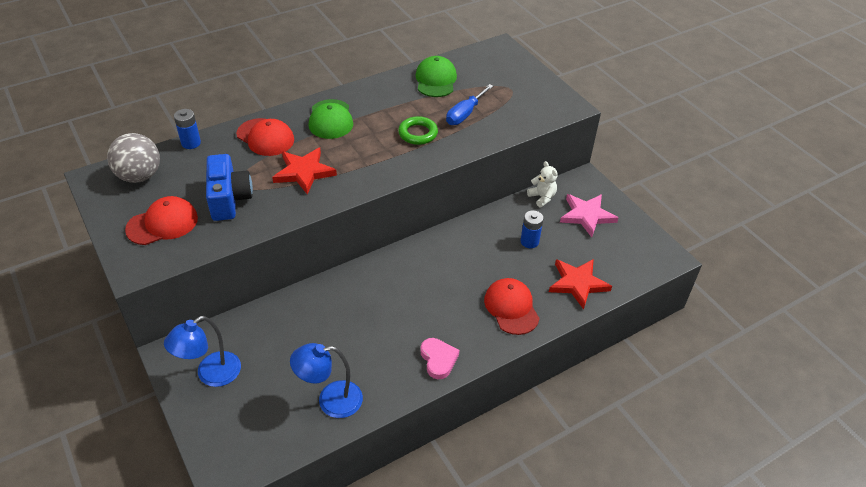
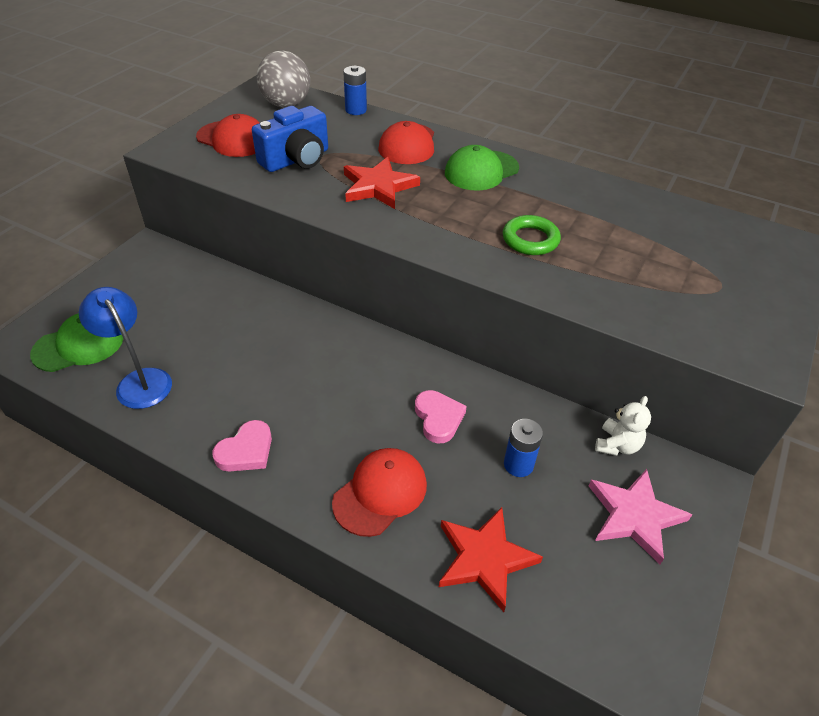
camera: 60 degrees right, 0 degrees up
blue lamp [164,316,241,387] -> none
green cap [416,56,457,97] -> green cap moved to [30,313,123,372]
blue screwdriver [446,84,493,125] -> none
none -> pink heart [415,390,467,443]

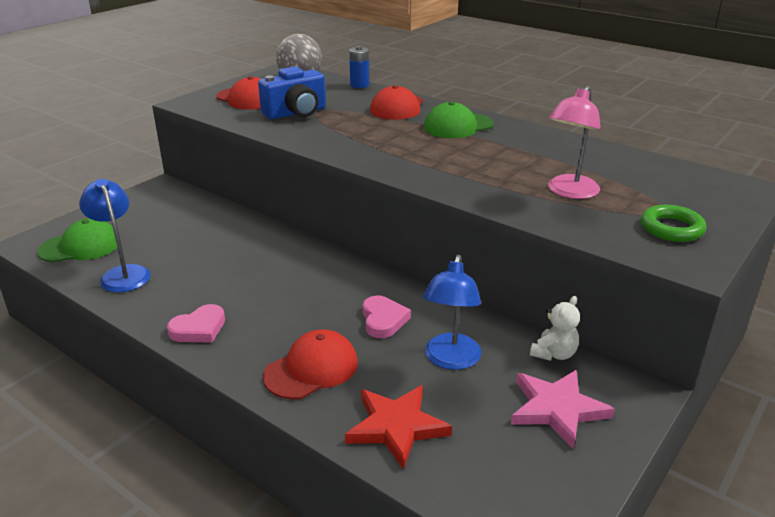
camera: 10 degrees right, 15 degrees down
red star [344,157,420,209] -> none
green ring [503,215,561,255] -> green ring moved to [641,205,707,242]
blue battery [504,419,543,477] -> blue lamp [423,254,481,370]
none -> pink lamp [548,86,601,199]

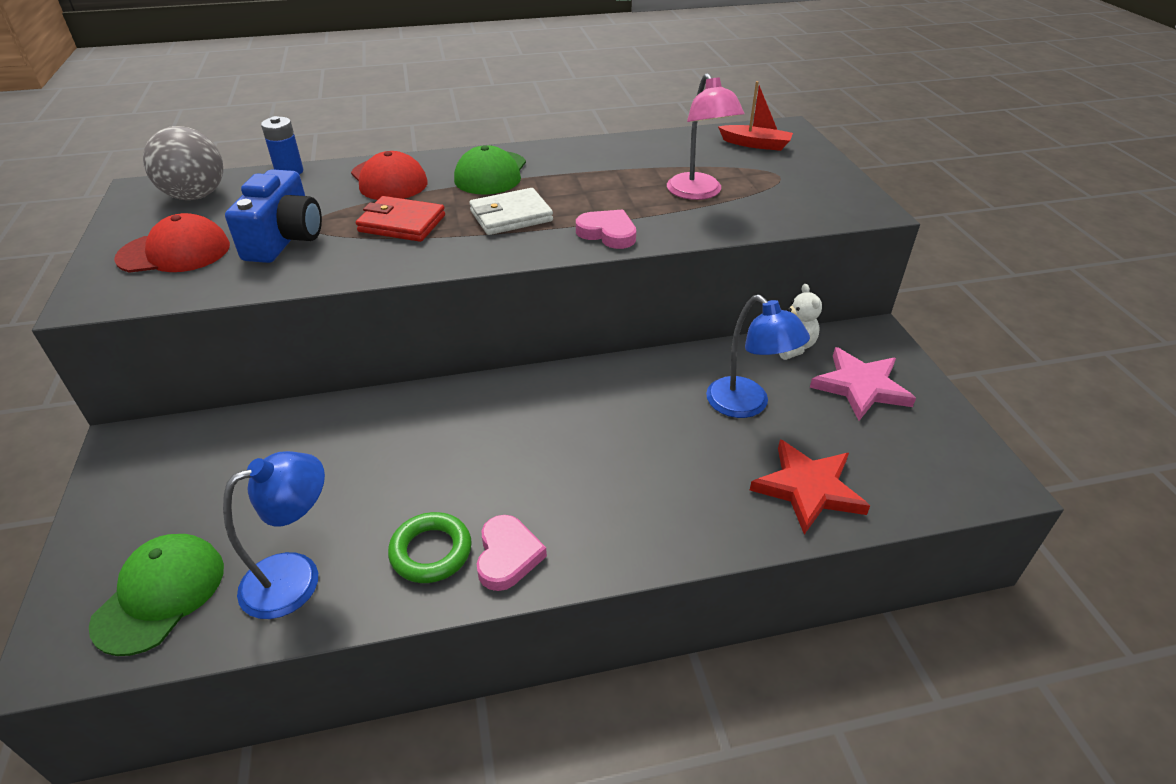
camera: 50 degrees left, 10 degrees up
blue lamp [79,179,151,293] -> blue lamp turned 135 degrees clockwise [223,451,325,619]
red cap [263,329,358,399] -> none
pink heart [363,295,411,338] -> pink heart moved to [576,209,636,249]
green ring [641,205,707,242] -> green ring moved to [388,512,472,583]
none -> red wallet [356,196,445,242]
none -> white wallet [469,188,553,235]
none -> red boat [718,81,793,151]

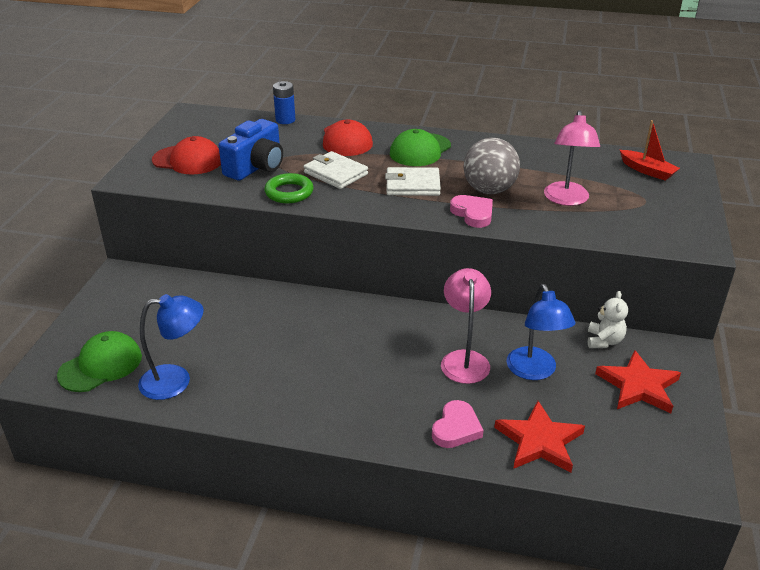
camera: 25 degrees right, 5 degrees down
grey ball [143,126,223,200] -> grey ball moved to [463,138,520,194]
red wallet [356,196,445,242] -> white wallet [304,151,368,189]
green ring [388,512,472,583] -> green ring moved to [264,173,314,204]
pink heart [477,515,547,591] -> pink heart moved to [432,400,483,448]
pink star [810,347,916,421] -> red star [595,350,681,413]
none -> pink lamp [441,268,491,384]

